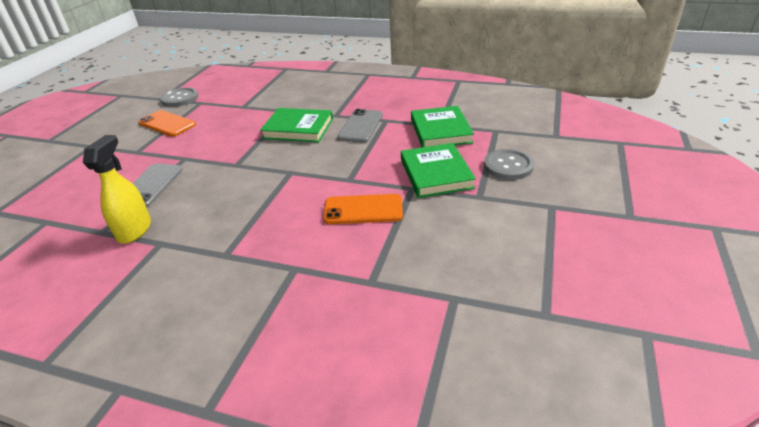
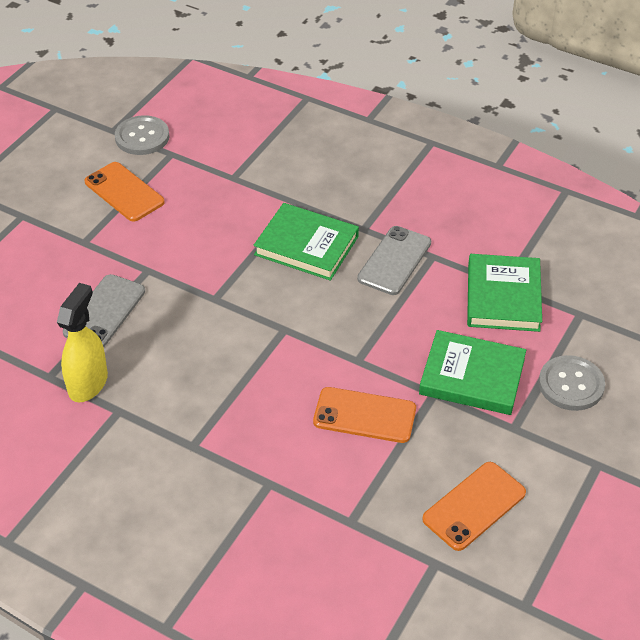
camera: 10 degrees right, 10 degrees up
green book [401,143,476,198] -> green book turned 75 degrees counterclockwise [419,330,526,415]
none -> orange phone [422,462,526,551]

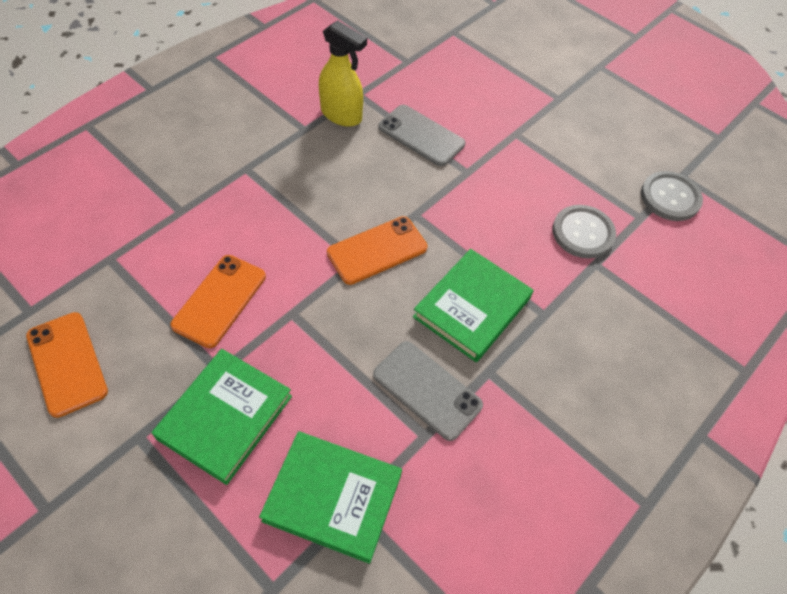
camera: 100 degrees right, 10 degrees up
orange phone [84,162,165,222] -> orange phone moved to [327,216,428,285]
grey button [539,355,605,411] -> grey button moved to [552,205,616,258]

